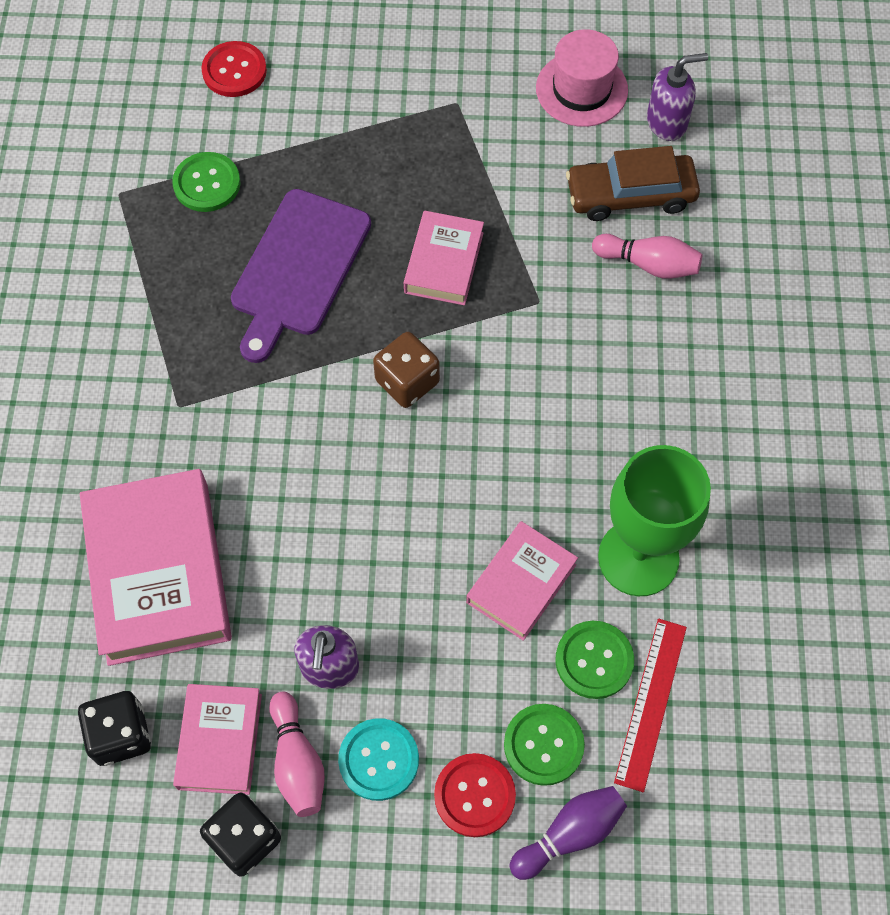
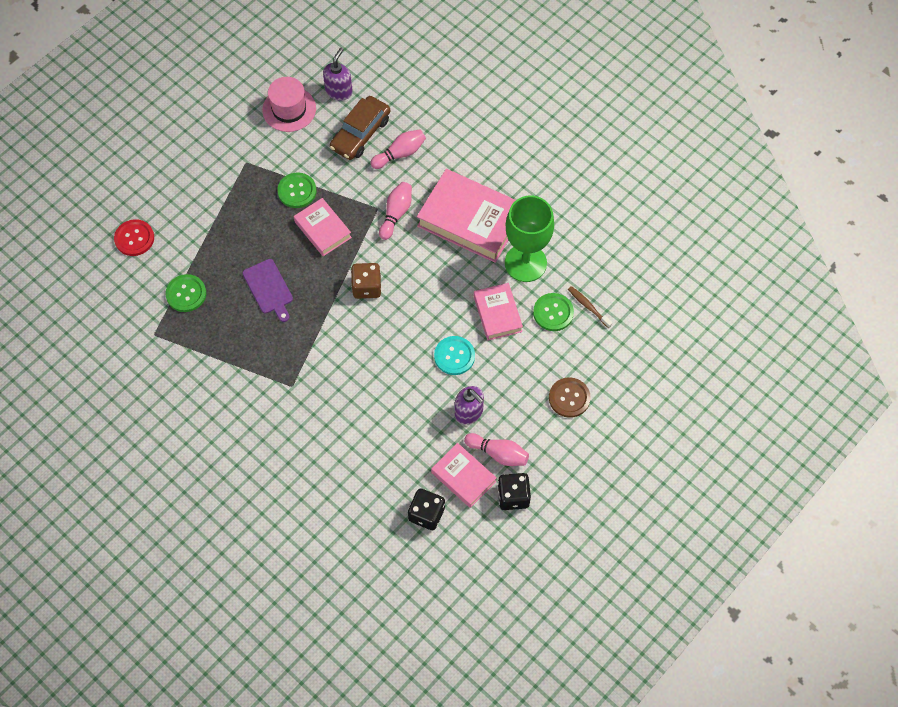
camera: 50 degrees left, 0 degrees up
pink book [80,469,232,666] -> pink book moved to [417,169,516,263]
purple cutting board [231,189,371,363] -> purple cutting board [243,259,293,322], size x0.62
turquoise button [338,718,419,801] -> turquoise button moved to [434,336,475,375]
red button [434,753,516,837] -> brown button [549,377,591,418]
green button [504,704,585,786] -> green button moved to [277,173,316,208]
purple bowling pin [509,786,627,880] -> none
red ruler [614,619,687,792] -> brown toothbrush [568,286,613,328]
none -> pink bowling pin [379,182,412,240]

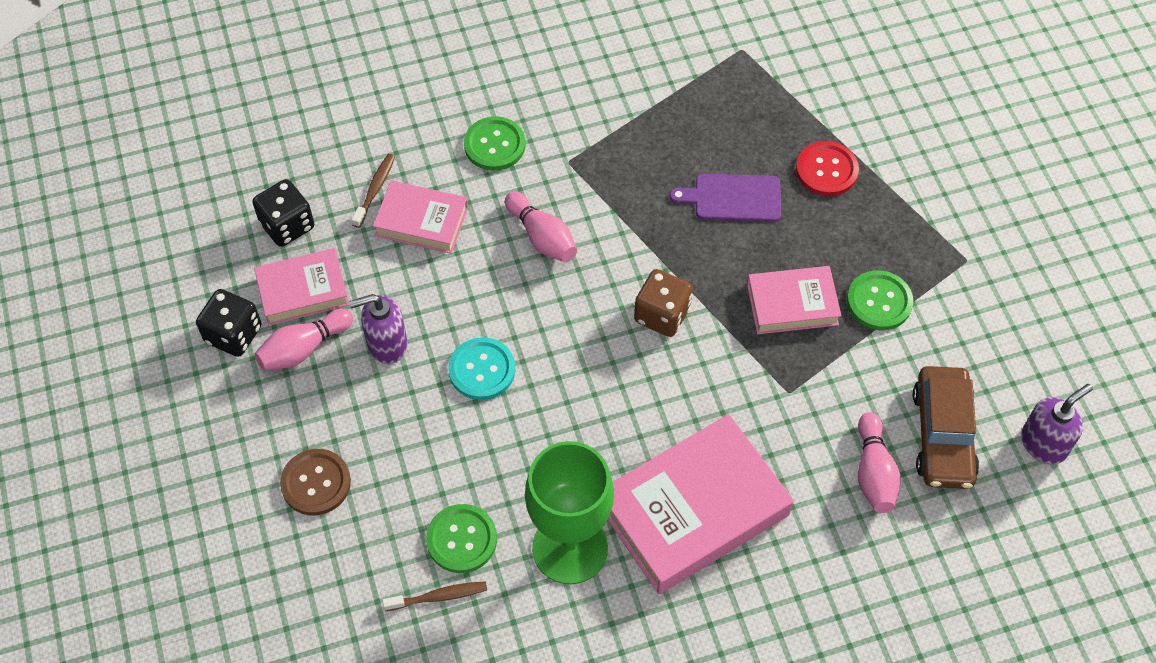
camera: 120 degrees right, 5 degrees down
red button [114,219,154,256] -> red button moved to [796,141,859,196]
green button [166,274,206,312] -> green button moved to [464,116,526,171]
pink hat [262,77,316,132] -> none
purple soap dispenser [323,48,353,101] -> purple soap dispenser turned 90 degrees counterclockwise [1021,384,1093,464]
brown car [330,96,390,160] -> brown car turned 150 degrees counterclockwise [913,366,979,489]
pink bowling pin [379,182,412,240] -> pink bowling pin moved to [505,192,577,262]
pink book [474,283,523,340] -> pink book moved to [373,181,468,254]
none -> brown toothbrush [351,154,395,228]

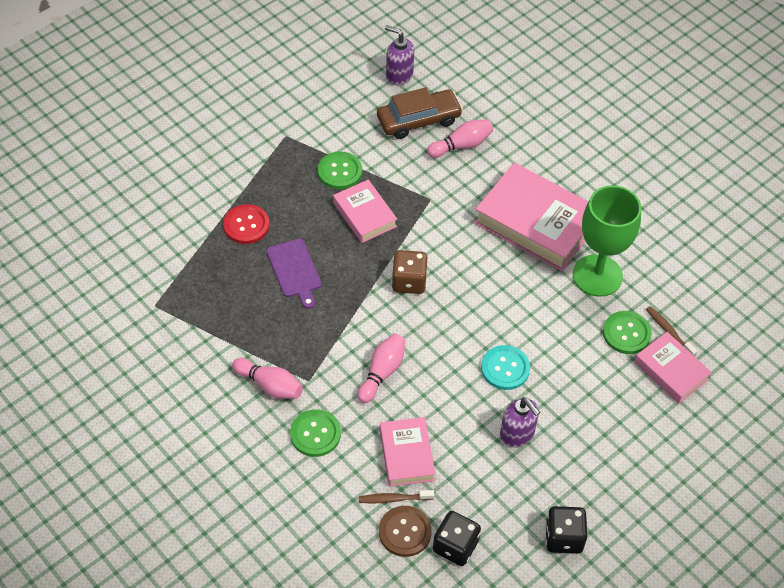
camera: 115 degrees left, 5 degrees down
pink book [254,248,349,325] -> pink book moved to [635,332,712,404]
pink bowling pin [255,309,353,370] -> pink bowling pin moved to [232,358,303,399]
brown button [280,449,351,515] -> brown button moved to [379,506,432,557]

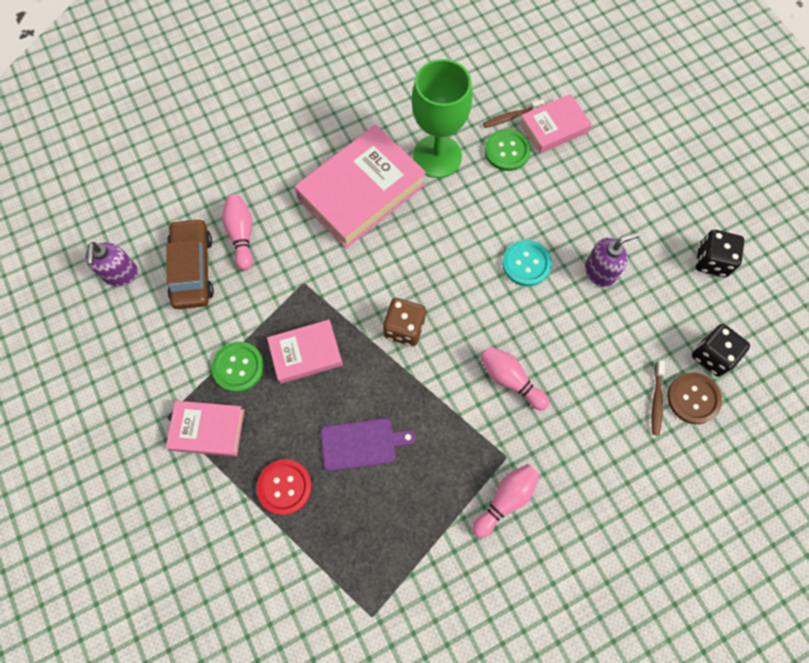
camera: 75 degrees left, 15 degrees up
green button [290,409,341,457] -> none
pink book [380,417,436,487] -> pink book moved to [166,401,244,456]
purple soap dispenser [385,25,414,85] -> purple soap dispenser turned 45 degrees counterclockwise [85,242,138,286]

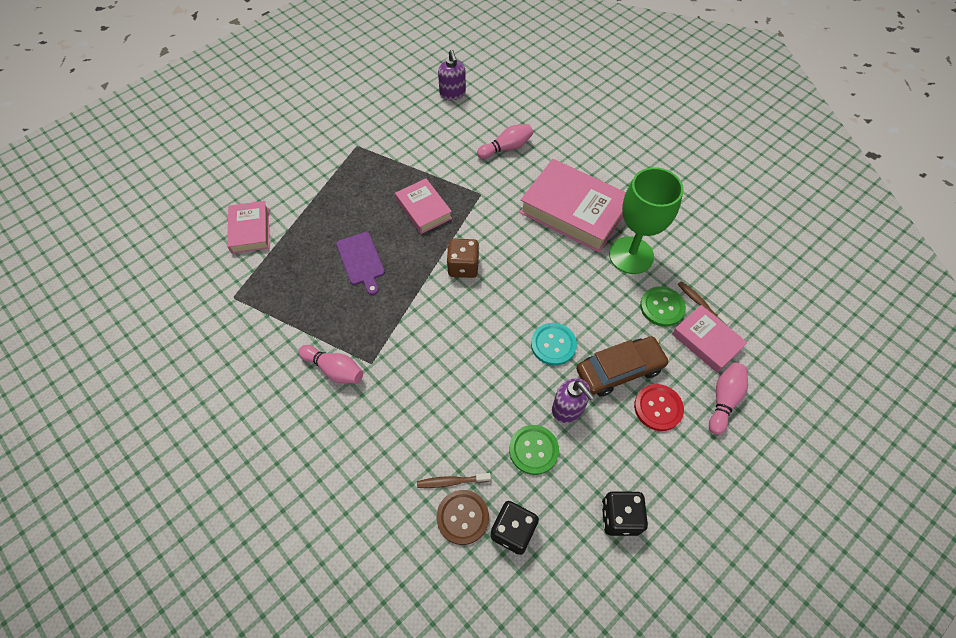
camera: 75 degrees right, 10 degrees down
purple soap dispenser [85,242,138,286] -> purple soap dispenser turned 90 degrees counterclockwise [438,50,466,100]
pink book [166,401,244,456] -> pink book moved to [227,201,269,254]
brown car [167,218,214,309] -> brown car moved to [576,336,670,397]
green button [212,341,264,392] -> green button moved to [509,425,559,475]
red button [257,459,312,515] -> red button moved to [634,384,684,431]
pink bowling pin [480,346,549,411] -> pink bowling pin moved to [709,363,748,435]

